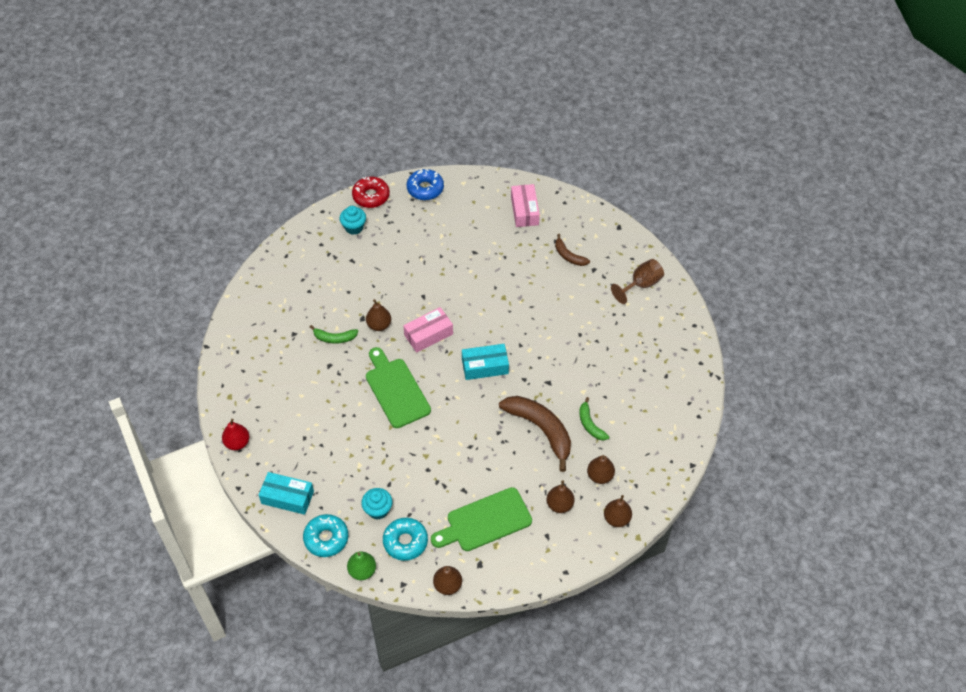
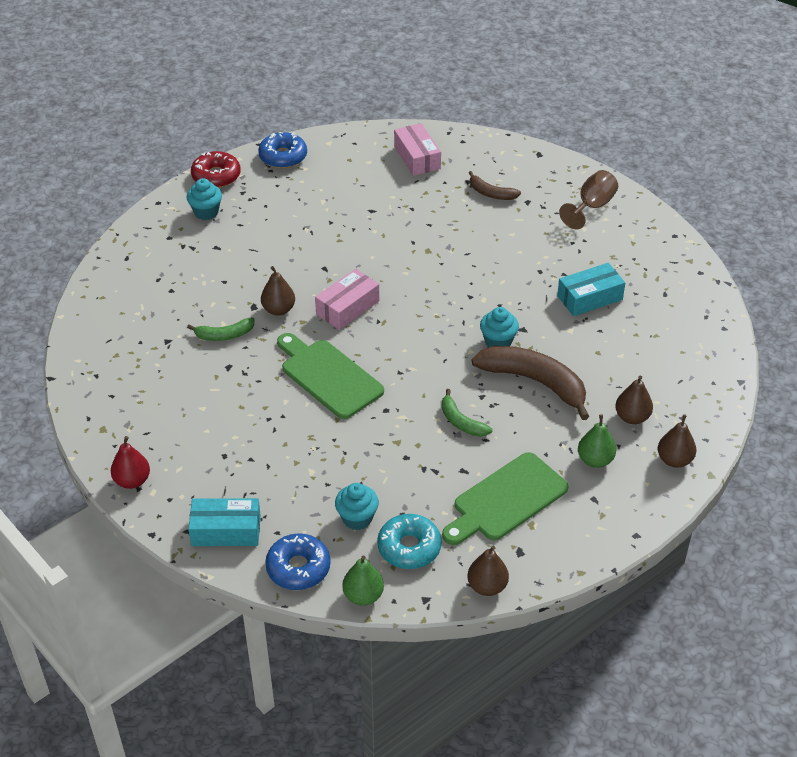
camera: 15 degrees left, 10 degrees down
turquoise donut [303,514,348,557] -> blue donut [265,533,331,590]
turquoise box [462,344,509,380] -> turquoise box moved to [557,263,625,316]
brown pear [547,480,575,513] -> green pear [578,415,616,468]
green banana [579,397,610,441] -> green banana moved to [442,389,492,437]
none -> turquoise cupcake [480,307,519,347]

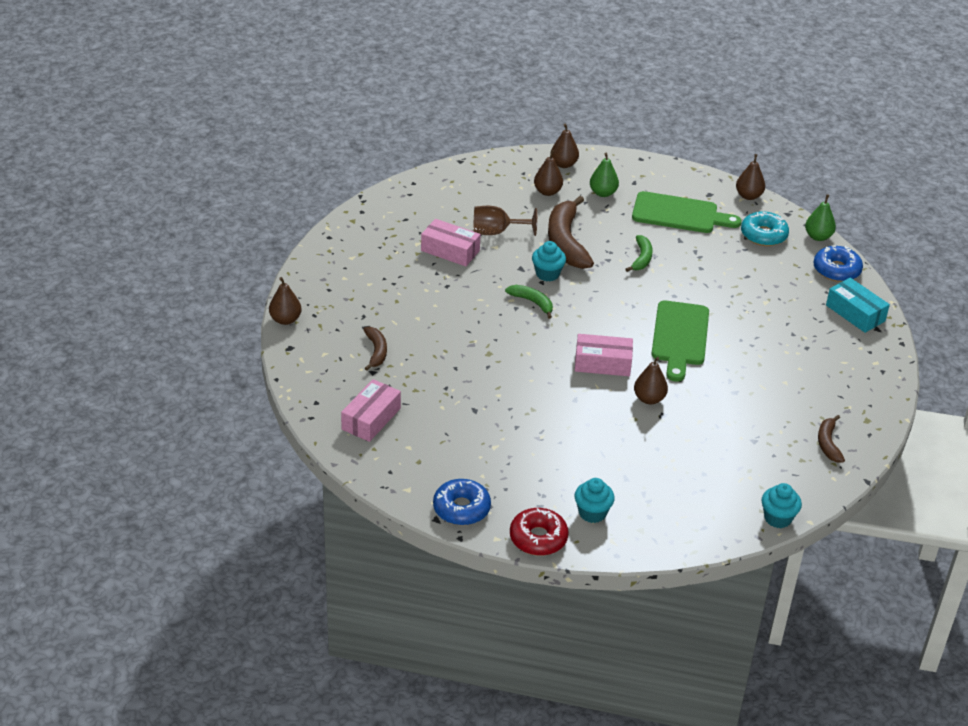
camera: 130 degrees left, 5 degrees down
red pear [111,436,150,489] -> none
green banana [187,318,255,341] -> green banana moved to [505,285,553,319]
turquoise cupcake [335,483,379,530] -> turquoise cupcake moved to [761,483,802,528]
turquoise box [557,263,625,316] -> pink box [421,219,481,266]
brown goblet [559,170,618,229] -> brown goblet moved to [474,206,537,236]
none -> brown pear [269,277,301,325]
none -> brown banana [818,415,845,463]

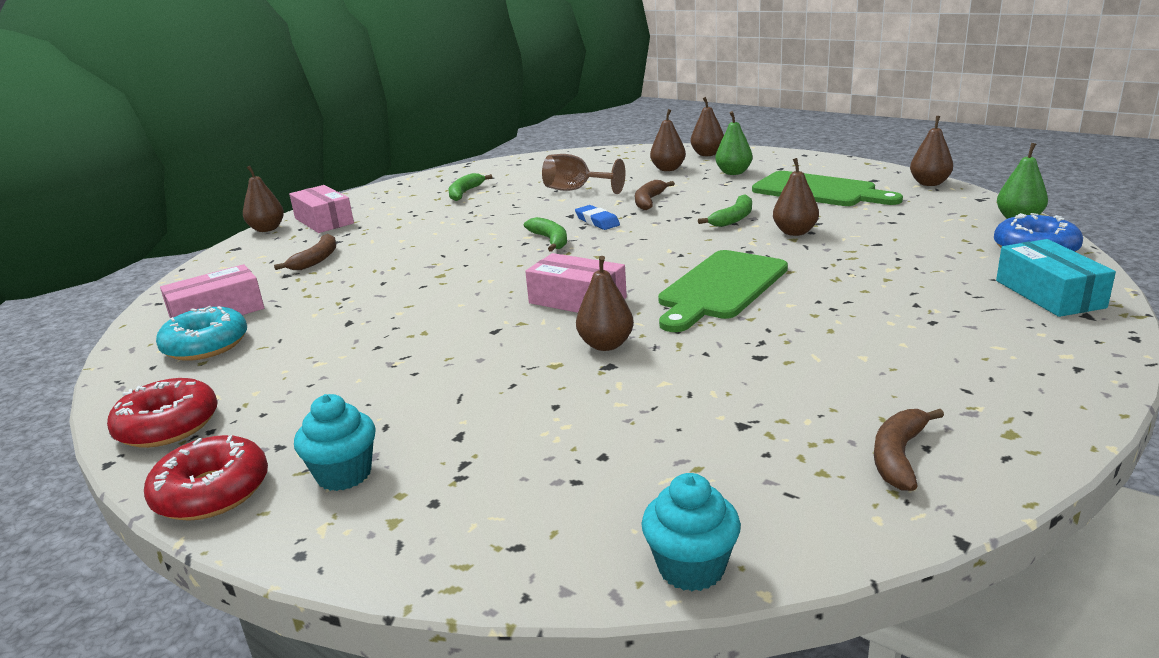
camera: 30 degrees right, 15 degrees down
pink box [421,219,481,266] -> pink box moved to [289,185,354,233]
blue donut [433,479,491,525] -> red donut [107,378,217,448]
turquoise cupcake [532,241,566,281] -> blue eraser [575,205,620,230]
brown banana [548,196,594,269] -> brown banana [635,180,675,210], size x0.52
turquoise donut [741,211,789,246] -> turquoise donut moved to [156,306,247,361]
none -> green banana [448,173,492,201]
none -> brown pear [773,158,819,236]

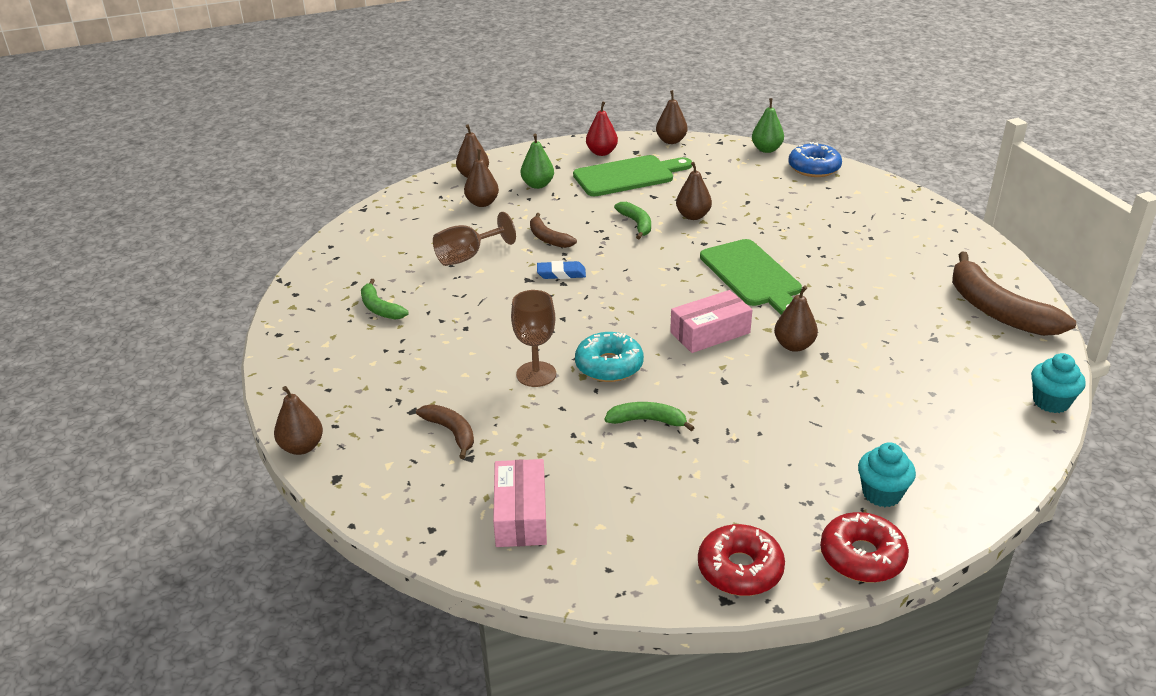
camera: 60 degrees left, 10 degrees up
turquoise donut [156,306,247,361] -> turquoise donut moved to [575,332,644,382]
pink box [289,185,354,233] -> none
green banana [524,217,567,252] -> green banana moved to [605,402,695,431]
brown banana [874,409,944,491] -> brown banana [952,251,1076,336], size x1.93
turquoise box [996,239,1116,317] -> none
none -> brown goblet [511,290,556,387]
none -> red pear [586,101,618,156]

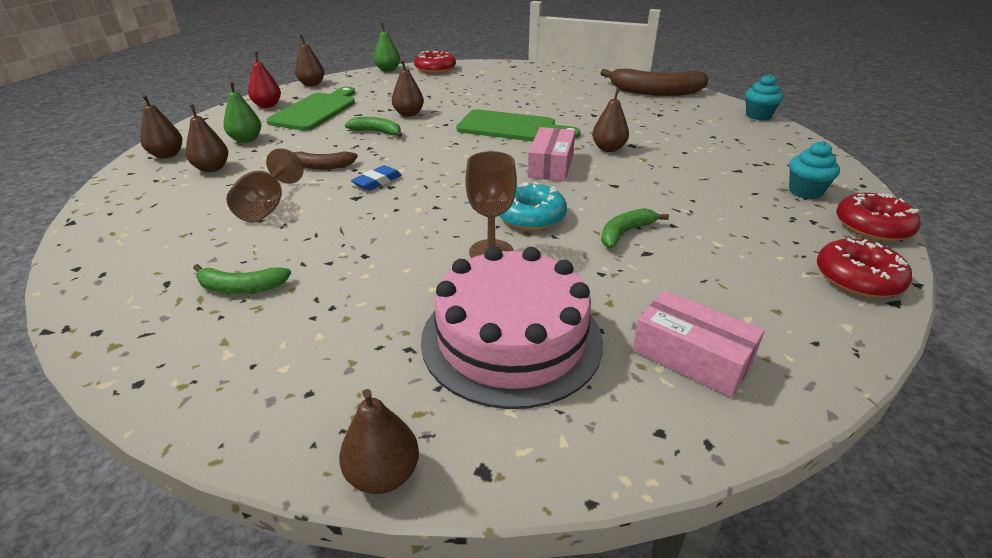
camera: 50 degrees left, 0 degrees up
brown banana [416,404,474,459] -> pink cake [421,246,603,409]
blue donut [788,142,842,177] -> red donut [414,51,456,74]

